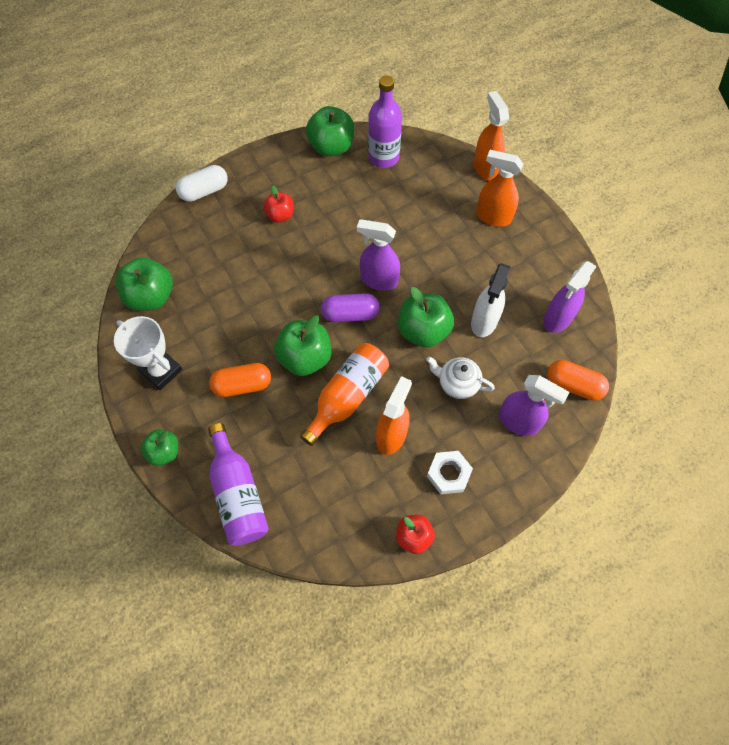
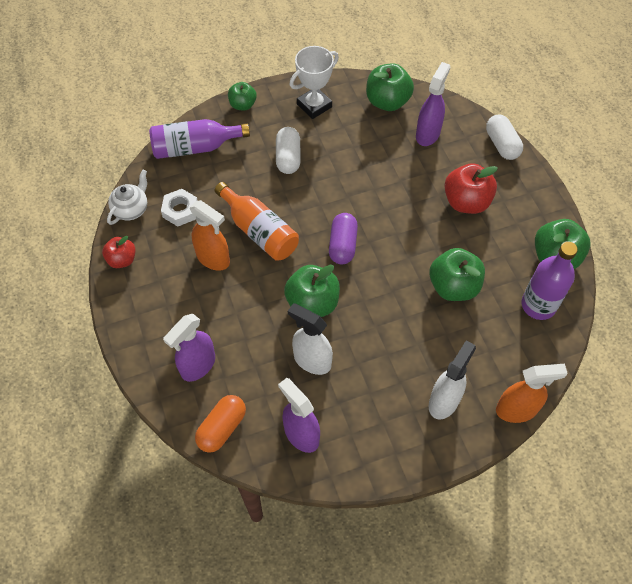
camera: 100 degrees right, 5 degrees down
orange capsule [209,363,271,397] -> white capsule [276,127,301,174]
red apple [263,186,294,223] -> red apple [444,163,498,214], size x1.64
green apple [274,315,332,376] -> green apple moved to [429,248,485,301]
purple spray bottle [357,219,400,291] -> purple spray bottle moved to [416,62,450,146]
white teapot [426,357,495,399] -> white teapot moved to [107,170,147,225]
white nut [427,451,473,494] -> white nut moved to [161,189,198,227]
orange spray bottle [476,150,523,227] -> white spray bottle [429,340,476,420]

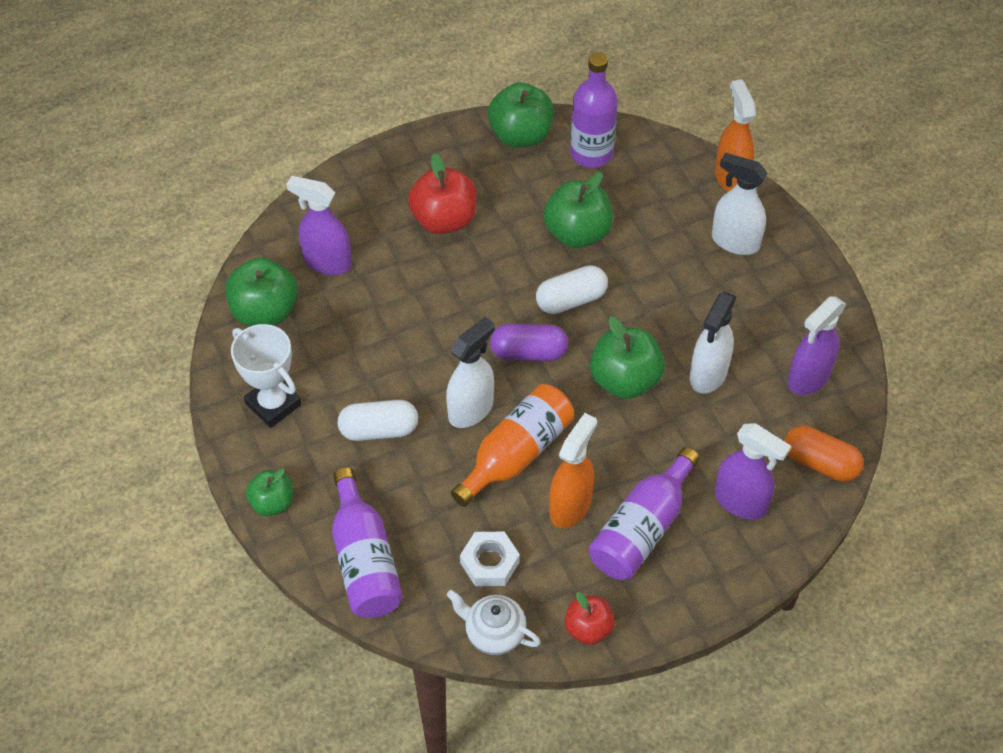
camera: 95 degrees left, 5 degrees down
white capsule [486,115,523,160] -> white capsule moved to [536,265,608,314]
none -> white spray bottle [446,317,495,428]
none -> purple bottle [589,447,700,580]

